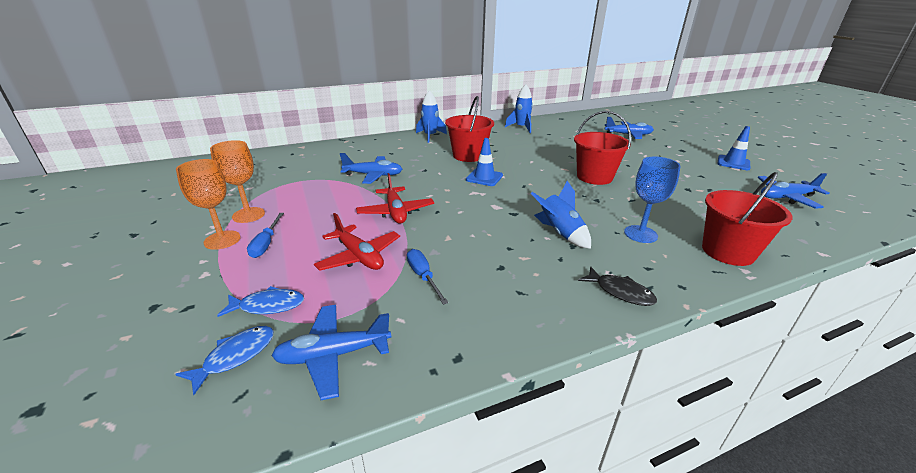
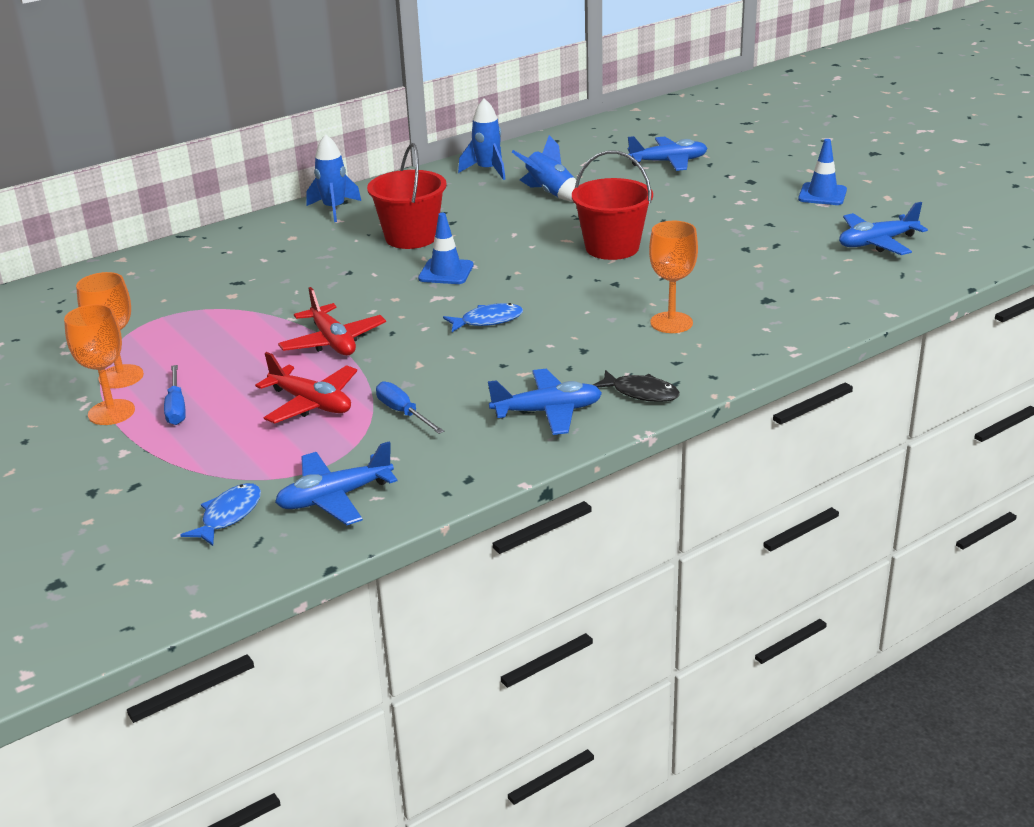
camera: 10 degrees left, 0 degrees up
blue fish [217,286,304,317] -> blue fish moved to [443,303,523,332]
blue plane [340,153,402,184] -> blue plane moved to [488,369,602,435]
blue rocket [531,181,591,249] -> blue rocket moved to [512,135,576,202]
blue goblet [624,157,681,243] -> orange goblet [649,221,698,333]
red bucket [702,172,793,266] -> none

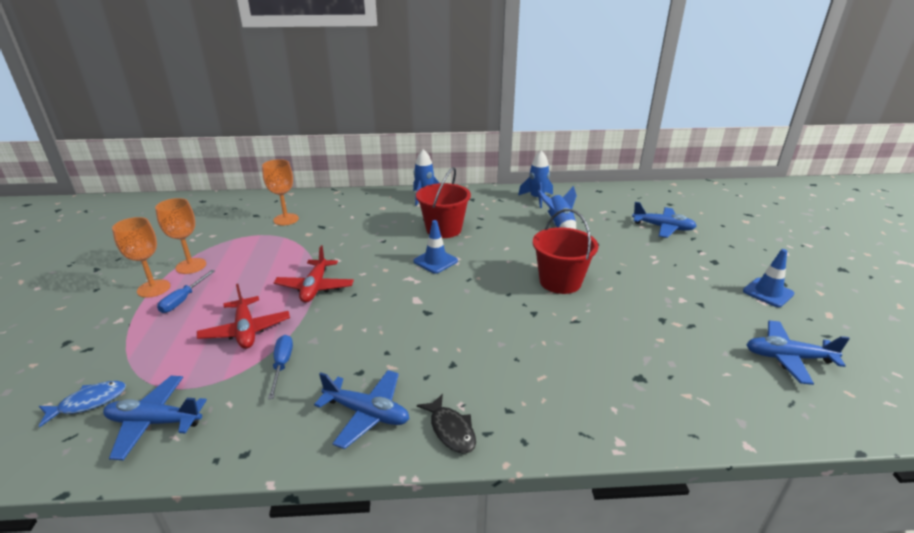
camera: 30 degrees right, 0 degrees up
blue fish [443,303,523,332] -> none
orange goblet [649,221,698,333] -> orange goblet moved to [262,159,299,225]

